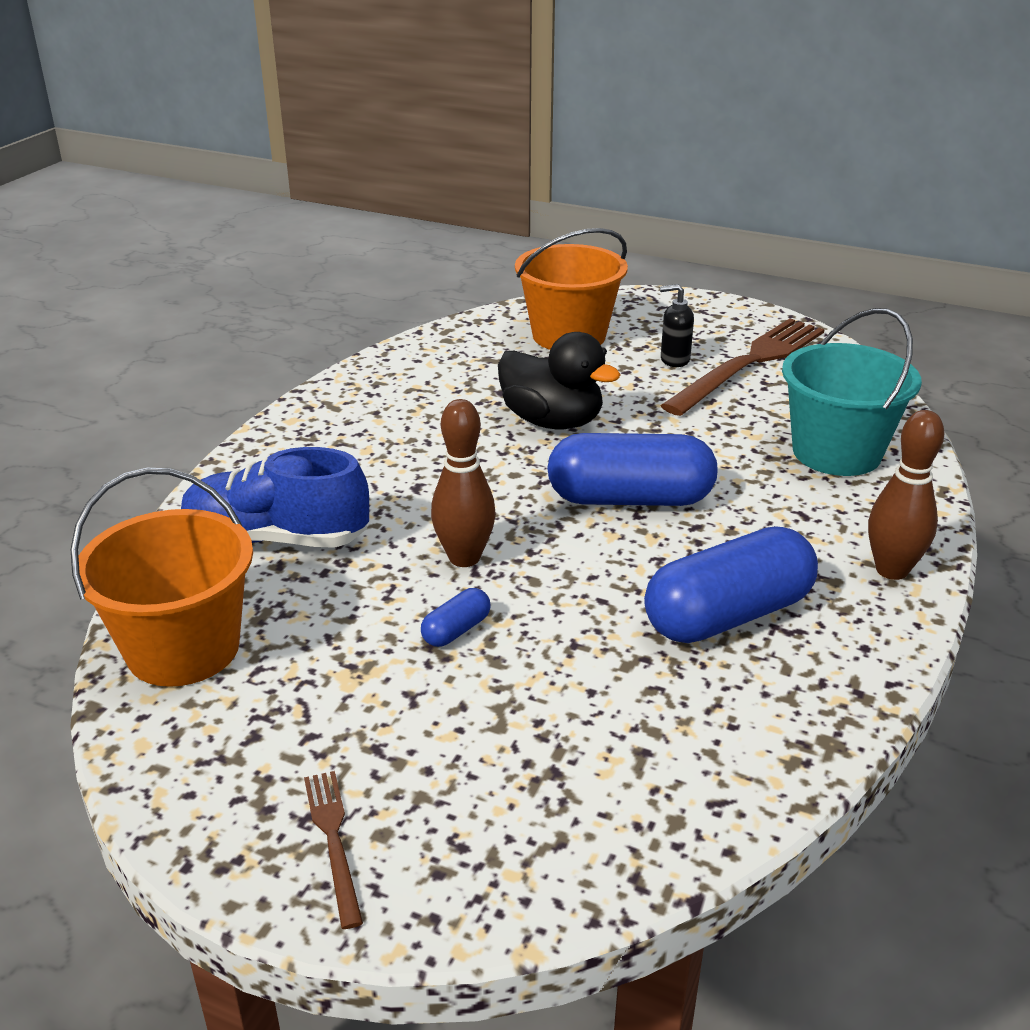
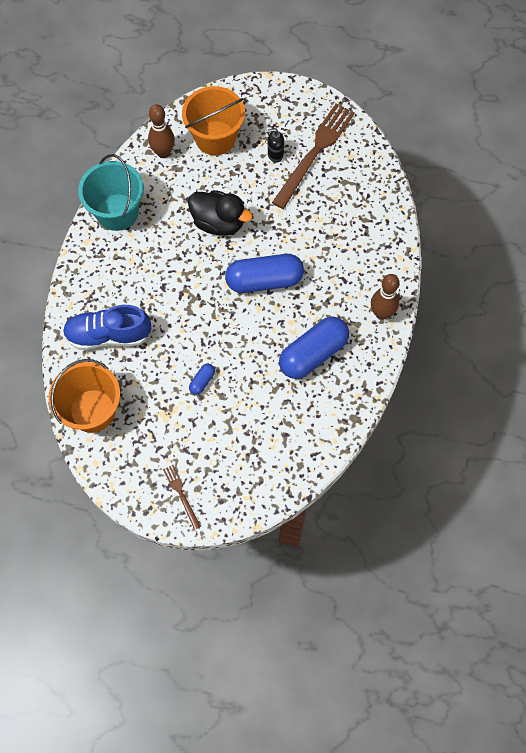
camera: 10 degrees left, 35 degrees up
brown bowling pin [431,399,496,567] -> brown bowling pin moved to [148,104,175,158]
turquoise bucket [782,308,922,476] -> turquoise bucket moved to [78,154,144,231]

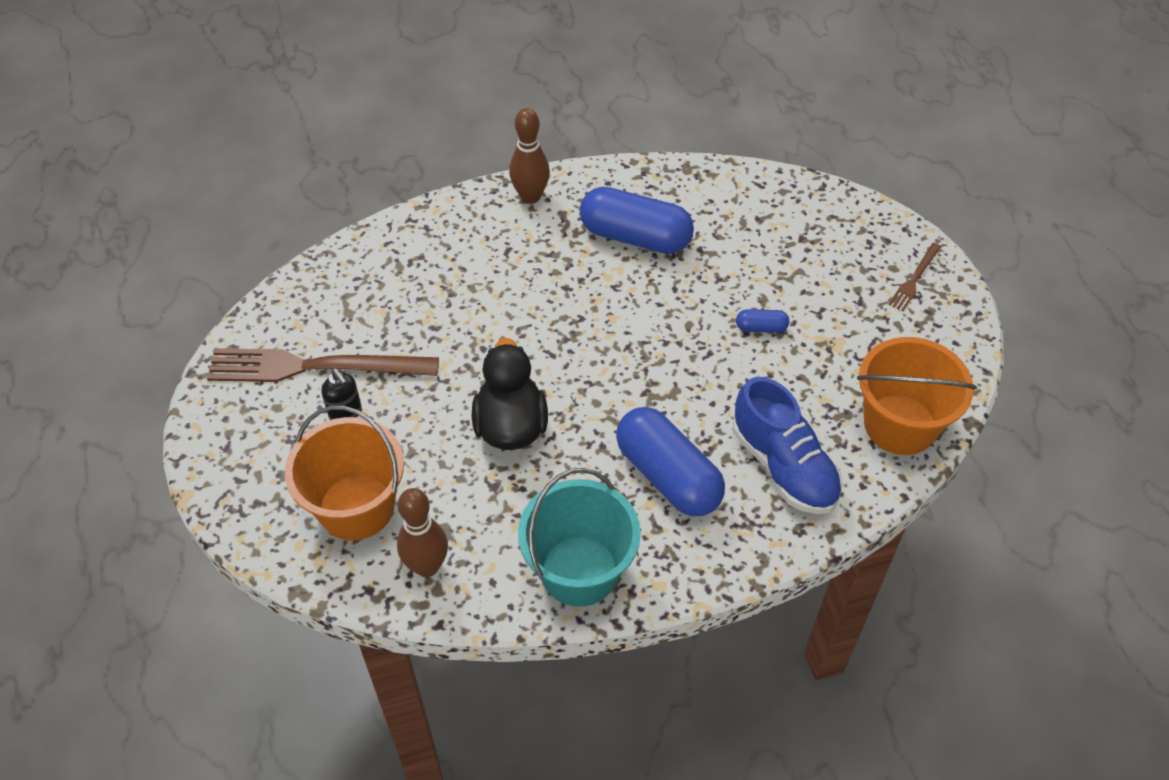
camera: 120 degrees left, 15 degrees down
blue capsule [225,254,304,293] -> blue capsule moved to [616,407,725,516]

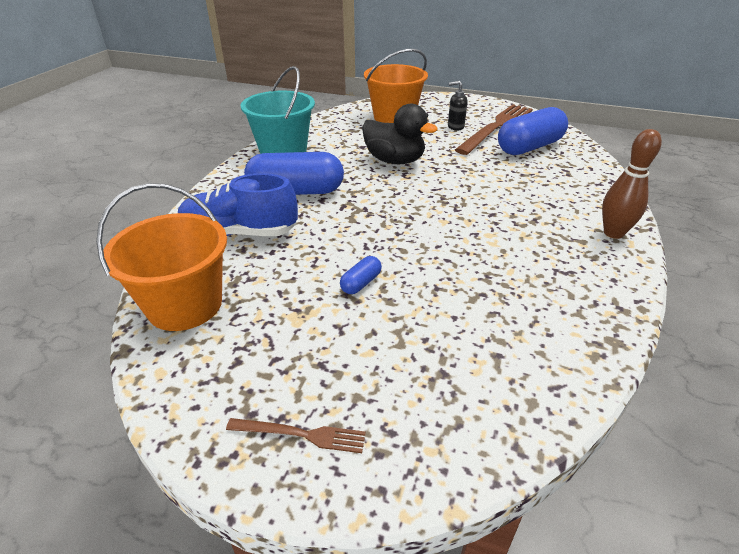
camera: 125 degrees right, 15 degrees down
brown bowling pin [397,488,448,577] -> none
blue capsule [580,187,694,254] -> blue capsule moved to [498,107,568,155]
brown fork [888,243,941,311] -> brown fork turned 120 degrees clockwise [226,418,366,453]

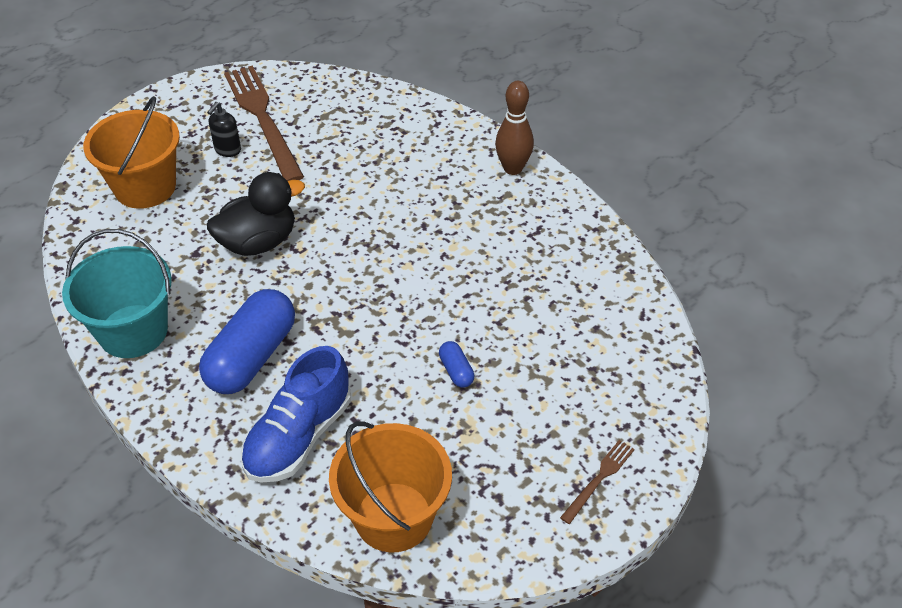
camera: 60 degrees left, 10 degrees up
blue capsule [498,107,568,155] -> none

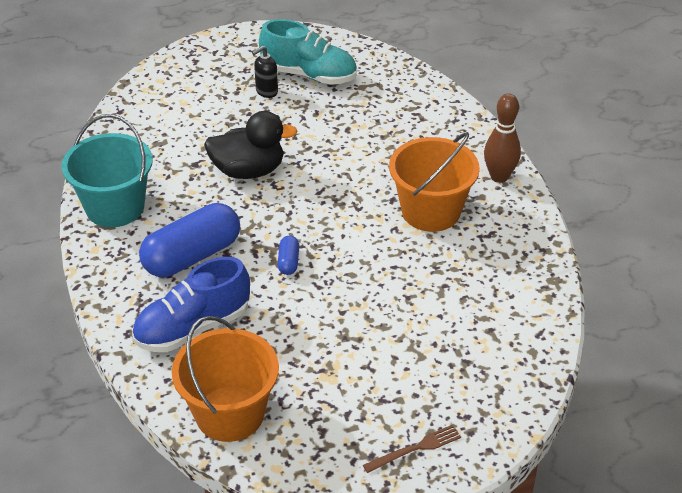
camera: 25 degrees right, 5 degrees down
orange bucket [83,96,180,209] -> orange bucket moved to [389,132,480,232]
brown fork [224,66,304,181] -> turquoise shoe [259,19,357,85]
blue capsule [439,341,474,388] -> blue capsule moved to [277,236,299,275]

